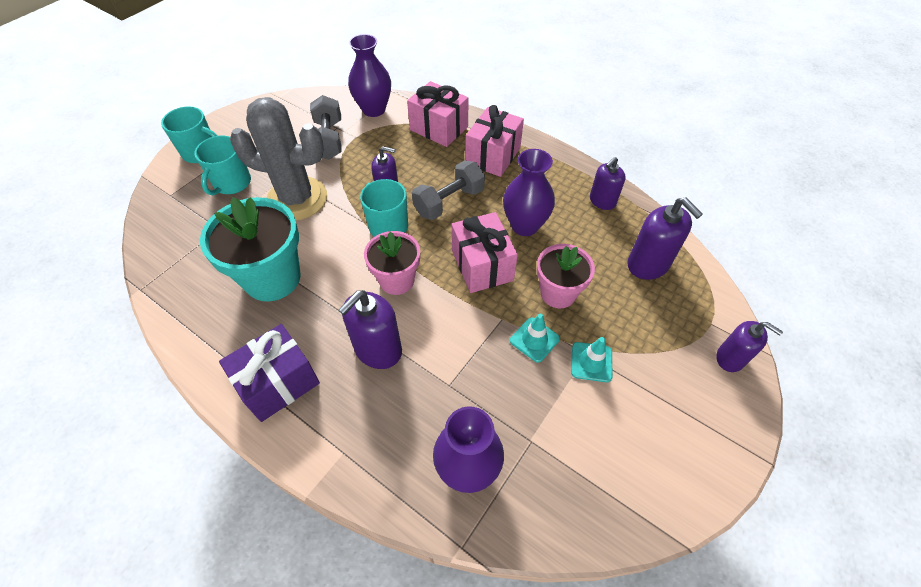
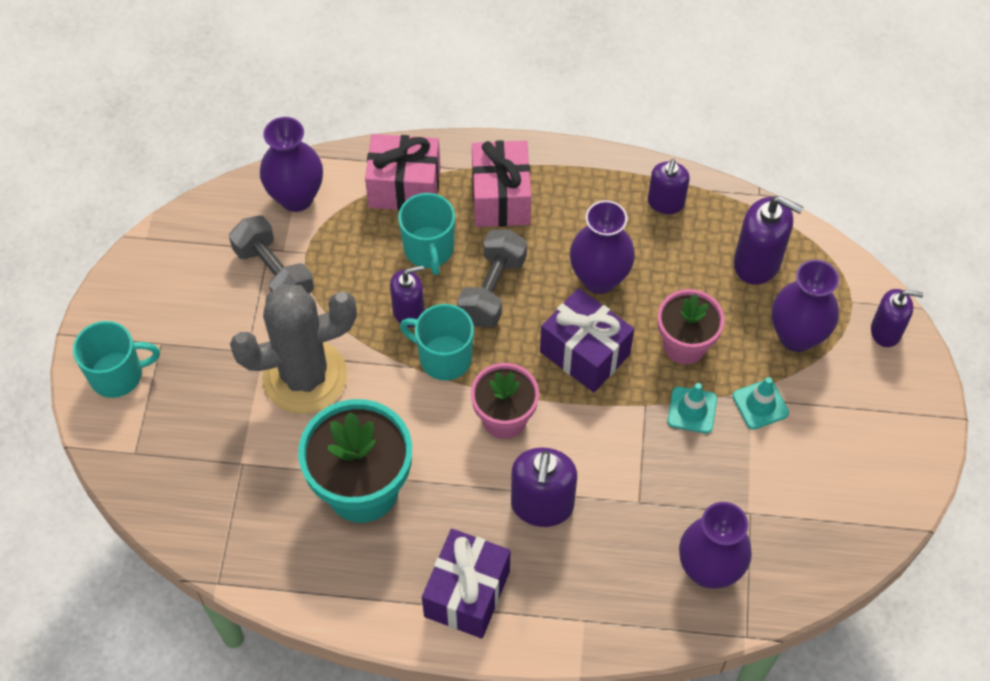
camera: 30 degrees left, 5 degrees up
turquoise mug [194,136,251,195] -> turquoise mug moved to [398,193,455,275]
pink gift [452,212,518,293] -> purple gift [540,288,634,392]
none -> purple vase [772,260,839,352]

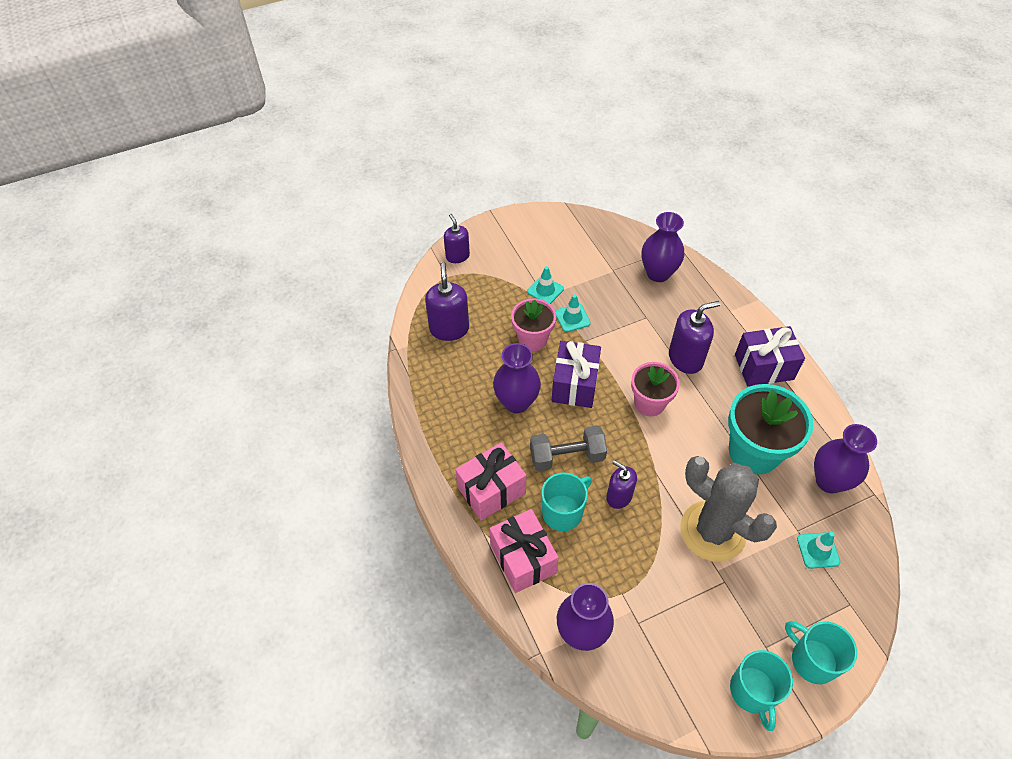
camera: 120 degrees left, 5 degrees down
grey dumbbell [229,216,314,294] -> none
turquoise mug [400,304,474,380] -> turquoise mug moved to [730,650,793,731]
purple soap dispenser [648,159,690,214] -> none
purple vase [772,260,839,352] -> purple vase moved to [814,424,877,493]
none -> turquoise traffic cone [797,532,840,569]

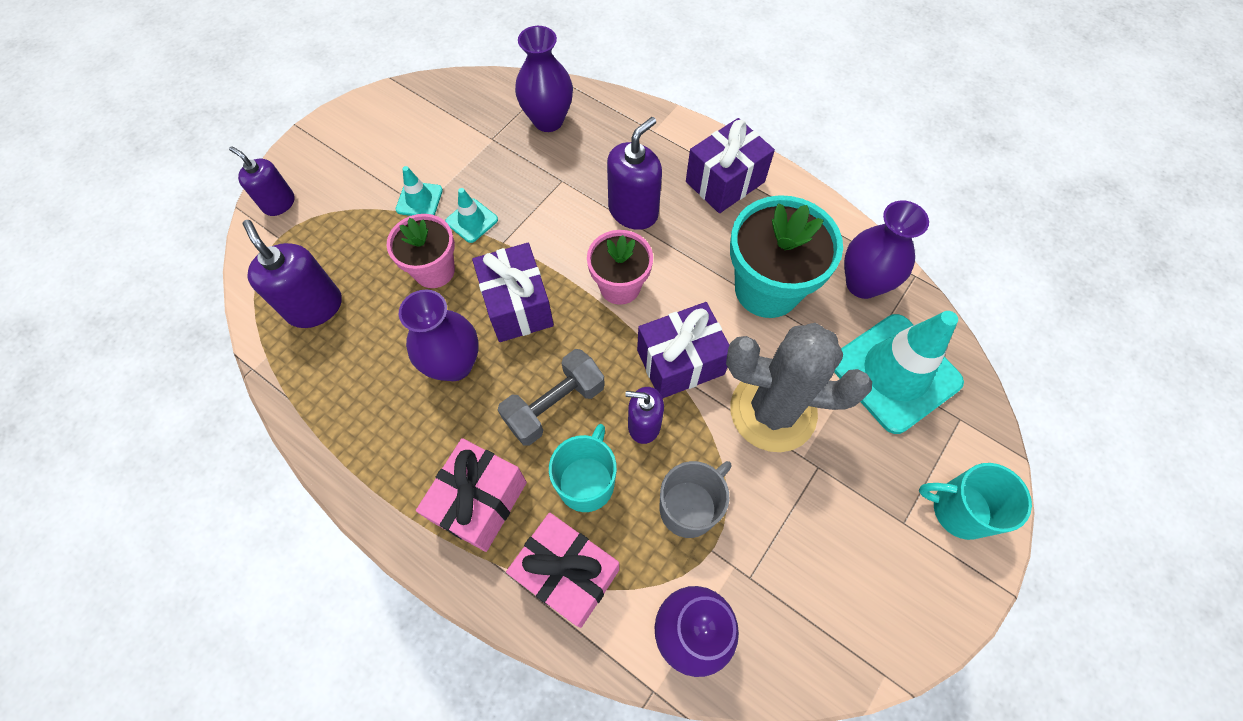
camera: 30 degrees left, 10 degrees up
turquoise mug [730,650,793,731] -> none
turquoise traffic cone [797,532,840,569] -> turquoise traffic cone [834,311,964,434], size x2.23
none -> purple gift [637,302,729,398]
none -> grey mug [660,461,732,538]

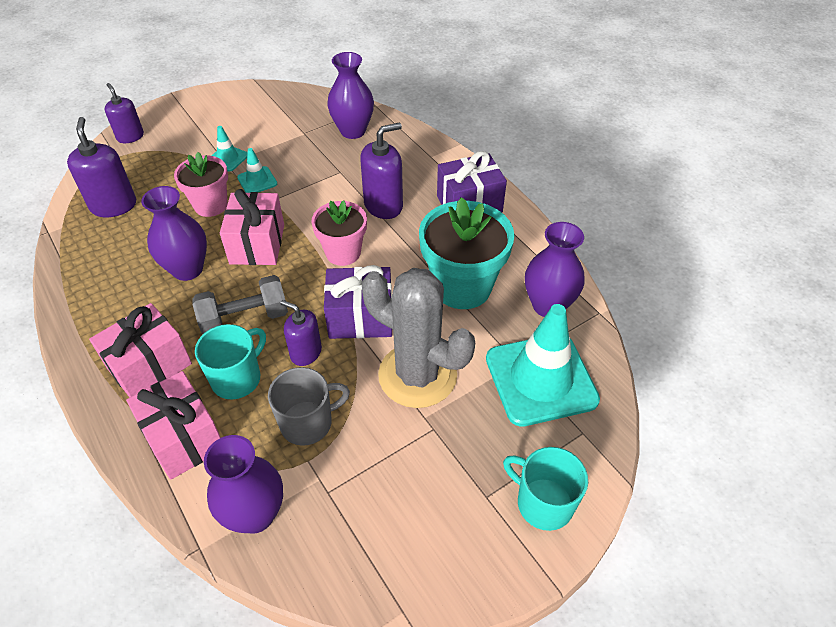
camera: 20 degrees right, 15 degrees down
purple gift [472,243,554,342] -> pink gift [220,189,284,265]

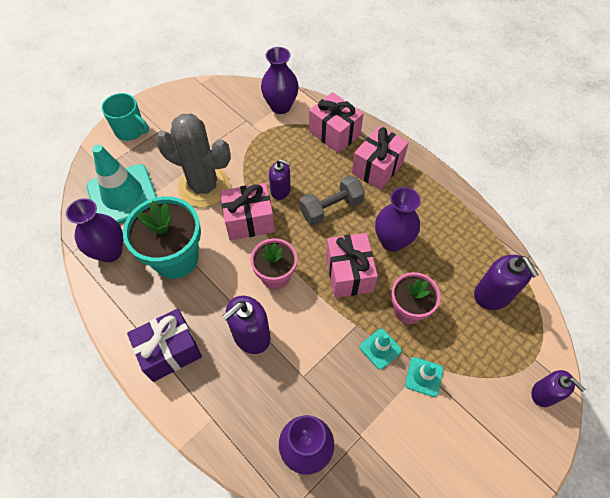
camera: 170 degrees right, 10 degrees up
turquoise mug [195,324,266,400] -> none
grey mug [268,367,350,446] -> none
purple gift [324,265,392,339] -> pink gift [220,183,275,240]

